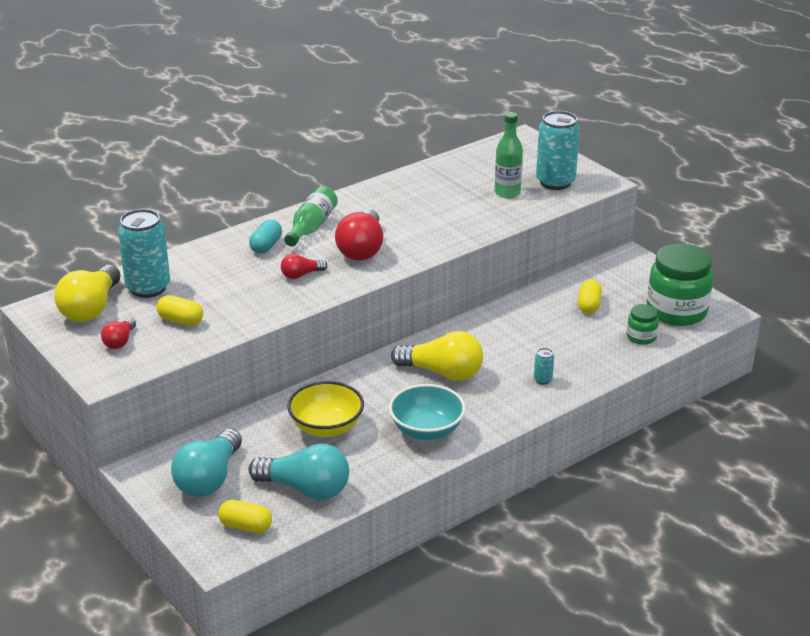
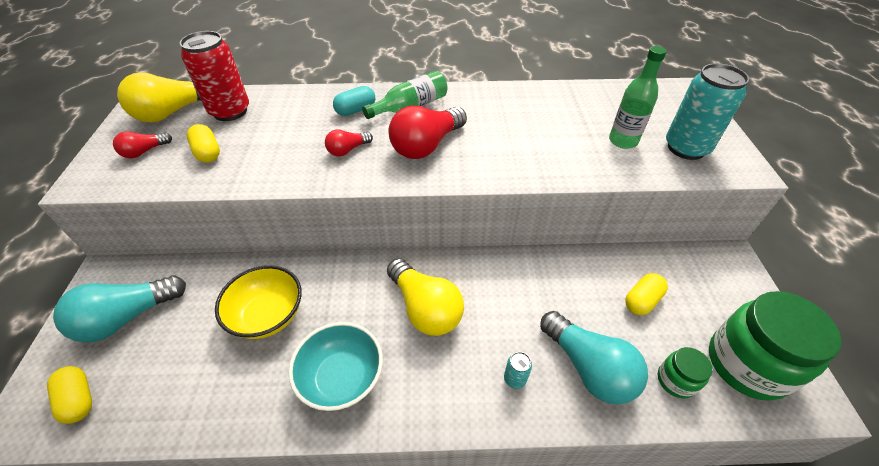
camera: 35 degrees right, 15 degrees up
turquoise can [118,209,170,298] -> red can [180,31,249,121]
turquoise light bulb [248,443,349,500] -> turquoise light bulb moved to [540,311,648,405]
red light bulb [281,254,327,279] -> red light bulb turned 45 degrees counterclockwise [325,129,373,156]

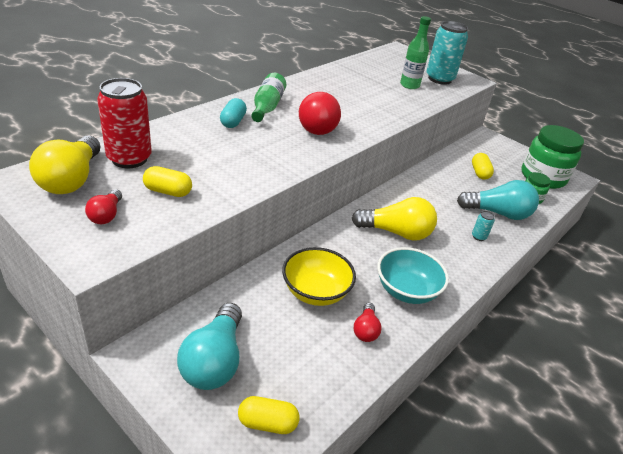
camera: 50 degrees left, 10 degrees down
red light bulb [325,129,373,156] -> red light bulb moved to [354,303,382,342]

